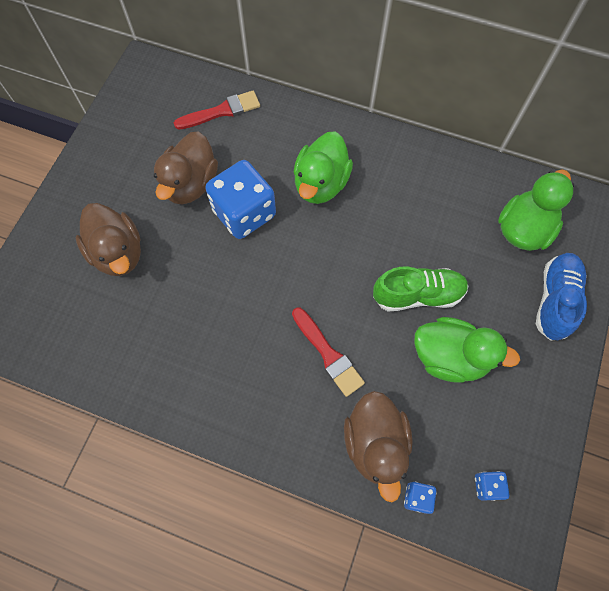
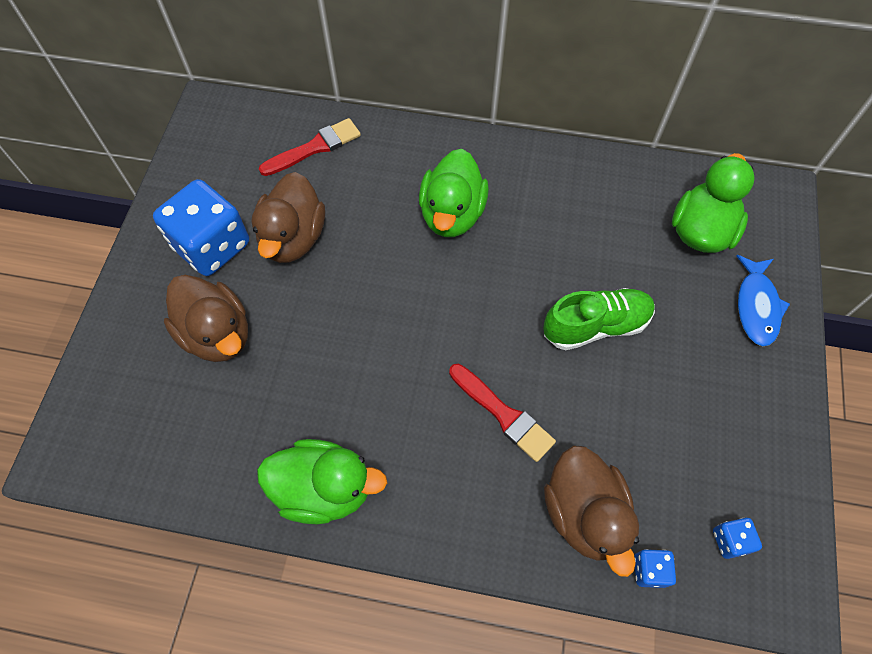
camera: 10 degrees left, 5 degrees down
blue dice [205,160,276,239] -> blue dice moved to [153,179,249,276]
green duck [415,317,520,383] -> green duck moved to [257,439,387,524]
blue shoe [536,253,587,341] -> blue fish [736,255,790,346]

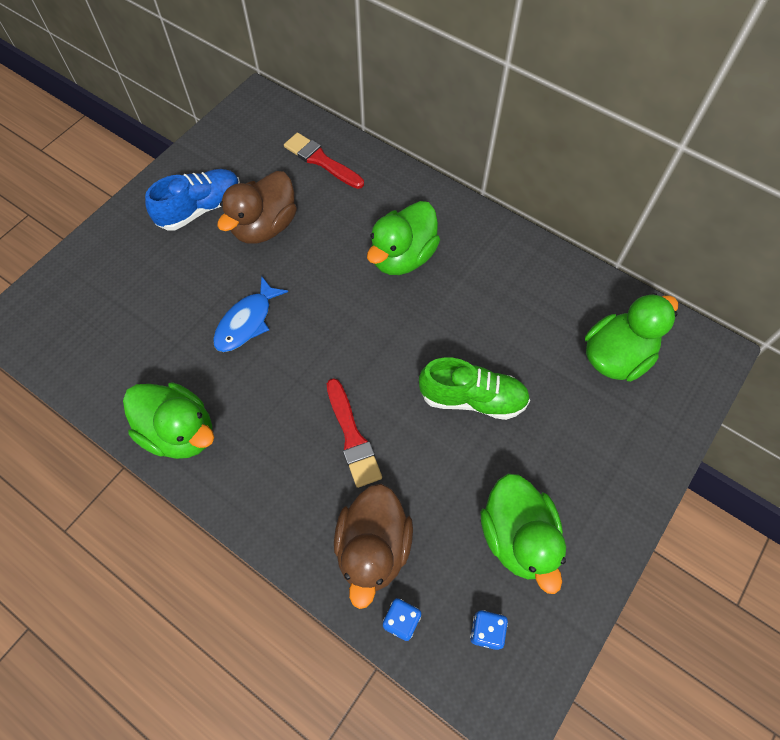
camera: 25 degrees right, 0 degrees up
blue dice [153,179,249,276] -> blue shoe [145,169,240,231]
brown duck [164,275,248,362] -> none
red brush [259,118,361,176] -> red brush turned 135 degrees counterclockwise [284,133,364,189]
blue fish [736,255,790,346] -> blue fish moved to [213,276,288,352]
none -> green duck [480,474,566,594]

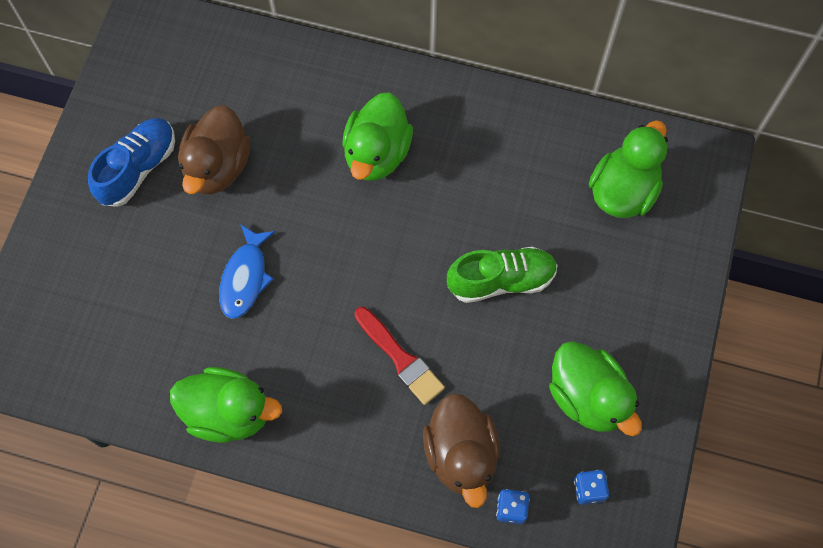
camera: 20 degrees left, 5 degrees up
red brush [284,133,364,189] -> none

